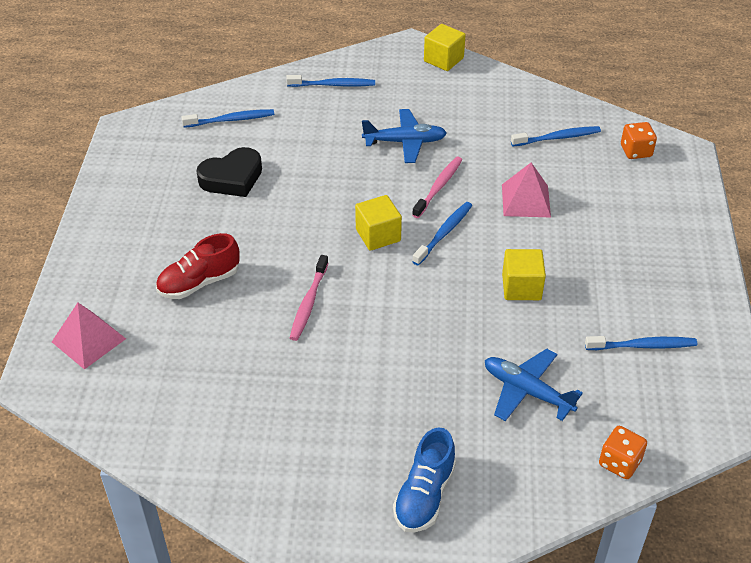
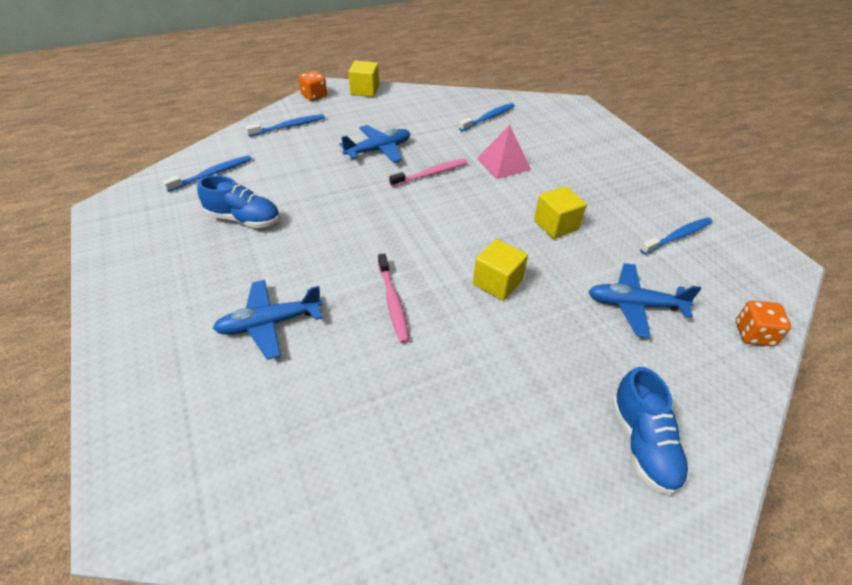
camera: 30 degrees left, 0 degrees up
pink pyramid [52,303,126,370] -> none
red shoe [156,233,240,299] -> blue plane [213,280,323,360]
black heart [196,147,262,197] -> blue shoe [197,175,280,228]
yellow cube [355,195,402,251] -> yellow cube moved to [473,239,528,301]
pink toothbrush [412,156,462,218] -> pink toothbrush turned 60 degrees clockwise [389,159,468,187]
blue toothbrush [412,202,472,266] -> none
orange dice [621,122,657,159] -> orange dice moved to [299,71,327,101]

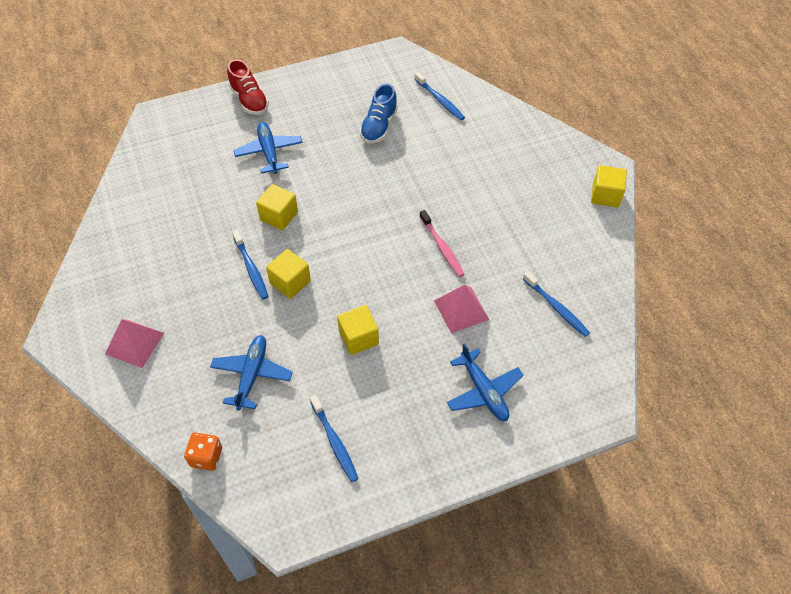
camera: 95 degrees right, 10 degrees up
blue toothbrush [246,114,325,137] -> blue toothbrush moved to [232,230,269,299]
orange dice [299,71,327,101] -> none
blue plane [340,125,410,163] -> blue plane moved to [447,343,524,421]
pink toothbrush [378,253,409,343] -> yellow cube [256,184,298,230]
blue shoe [611,367,690,495] -> pink pyramid [105,319,164,368]
none -> red shoe [227,59,269,115]

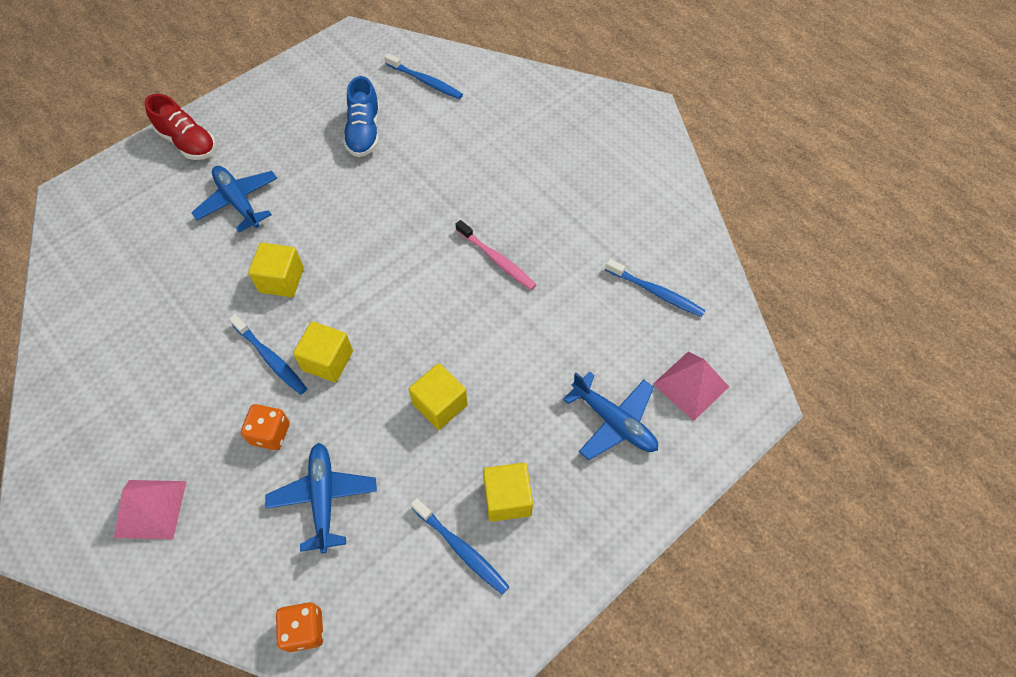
camera: 20 degrees left, 5 degrees up
pink pyramid [434,285,489,334] -> pink pyramid moved to [653,352,729,421]
yellow cube [591,165,627,208] -> yellow cube moved to [483,463,533,522]
none -> orange dice [241,404,290,450]

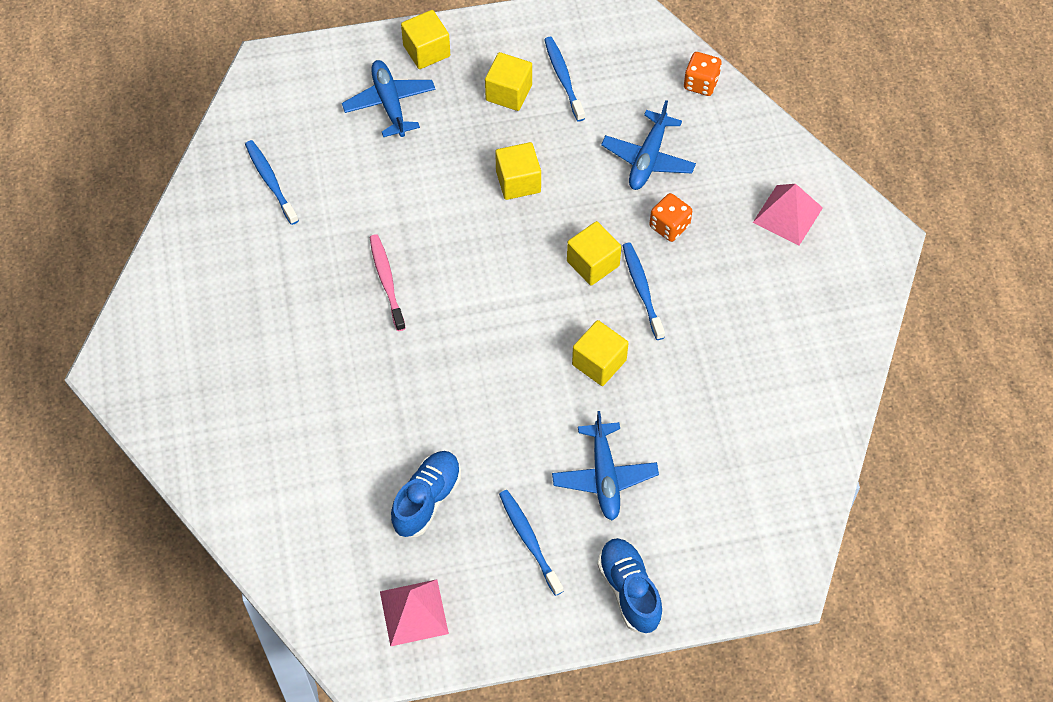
camera: 150 degrees left, 0 degrees up
red shoe [144,94,216,160] -> blue shoe [597,538,663,633]
blue toothbrush [384,53,463,99] -> blue toothbrush moved to [499,490,563,596]
pink pyramid [653,352,729,421] -> pink pyramid moved to [380,579,449,647]
none -> yellow cube [401,10,450,69]

